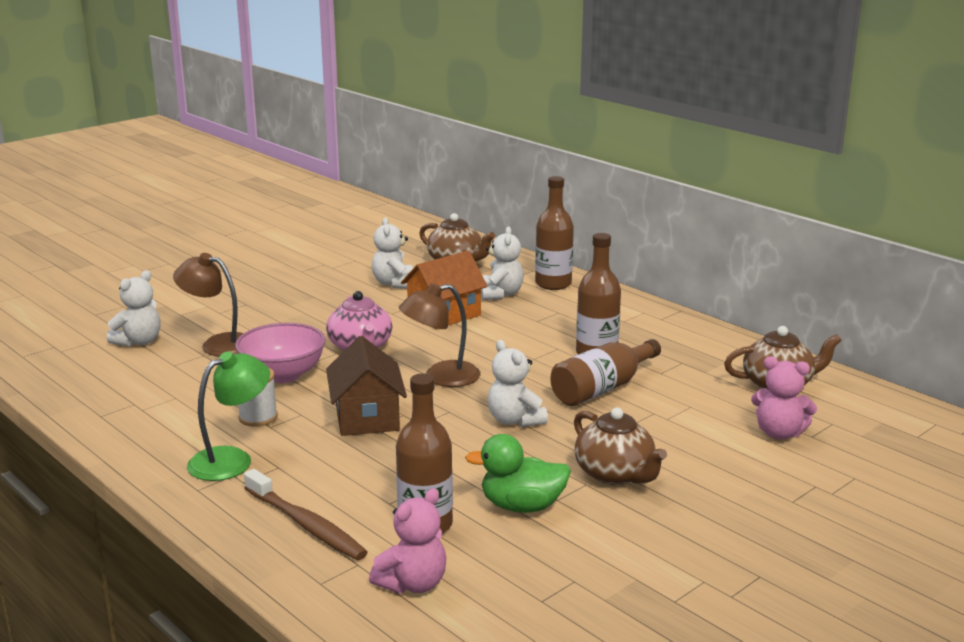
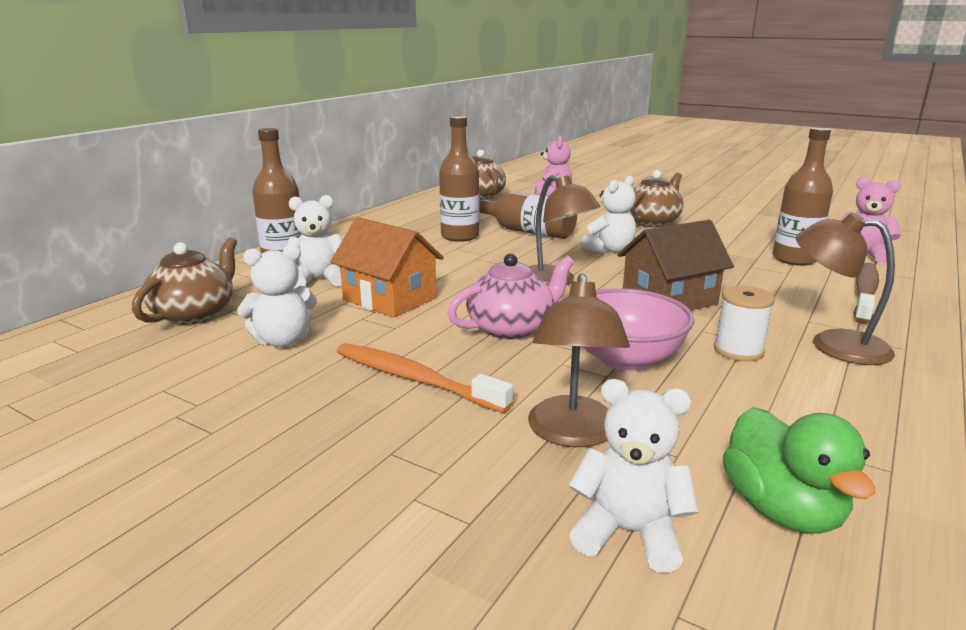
camera: 105 degrees left, 0 degrees up
green lamp [187,351,270,481] -> brown lamp [796,212,895,365]
green duck [465,434,571,513] -> green duck moved to [723,407,876,534]
none -> orange toothbrush [337,343,513,413]

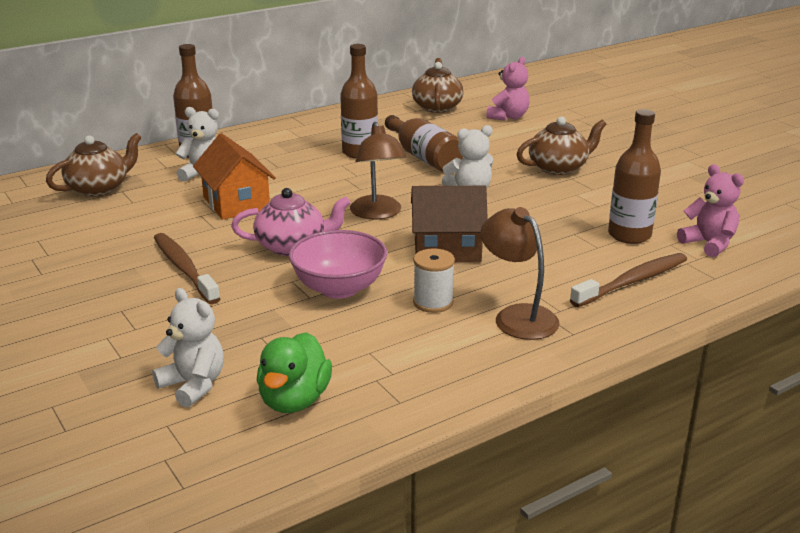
camera: 25 degrees right, 5 degrees up
white teddy bear [237,244,317,347] -> none
orange toothbrush [337,343,513,413] -> brown toothbrush [154,233,220,304]
brown lamp [528,274,630,447] -> none

